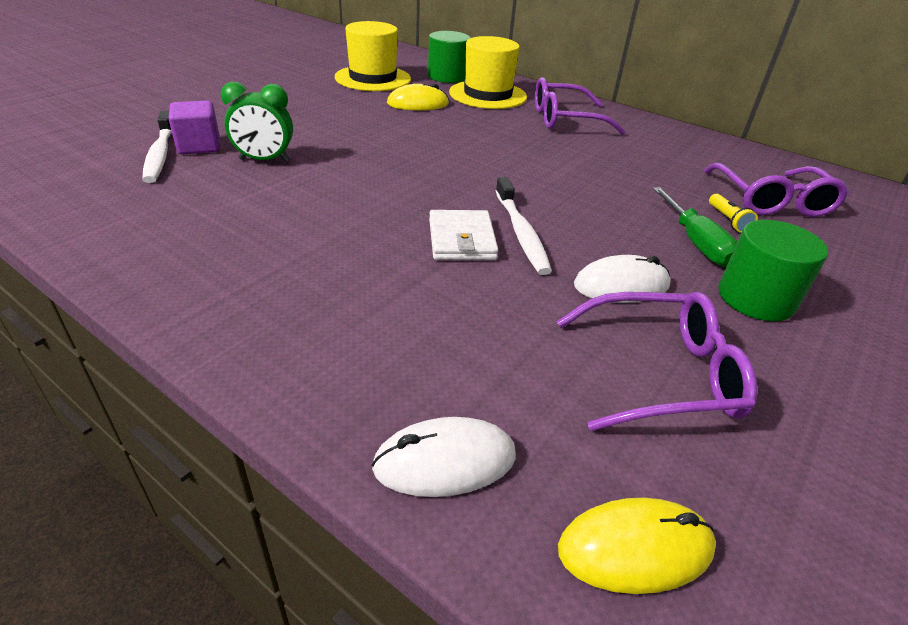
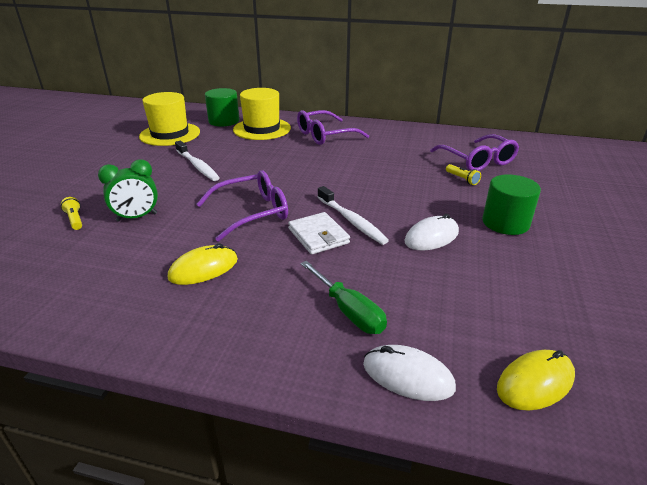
camera: 20 degrees left, 5 degrees down
white toothbrush [142,111,172,183] -> white toothbrush moved to [175,141,220,181]
purple cube [168,100,220,155] -> yellow flashlight [61,197,82,230]
white mouse [371,417,516,497] -> white mouse turned 60 degrees clockwise [363,345,456,401]
yellow mouse [387,83,449,110] -> yellow mouse moved to [168,243,238,285]
purple glasses [556,292,757,431] -> purple glasses moved to [197,170,288,242]
green screwdriver [653,187,738,267] -> green screwdriver moved to [300,261,387,334]

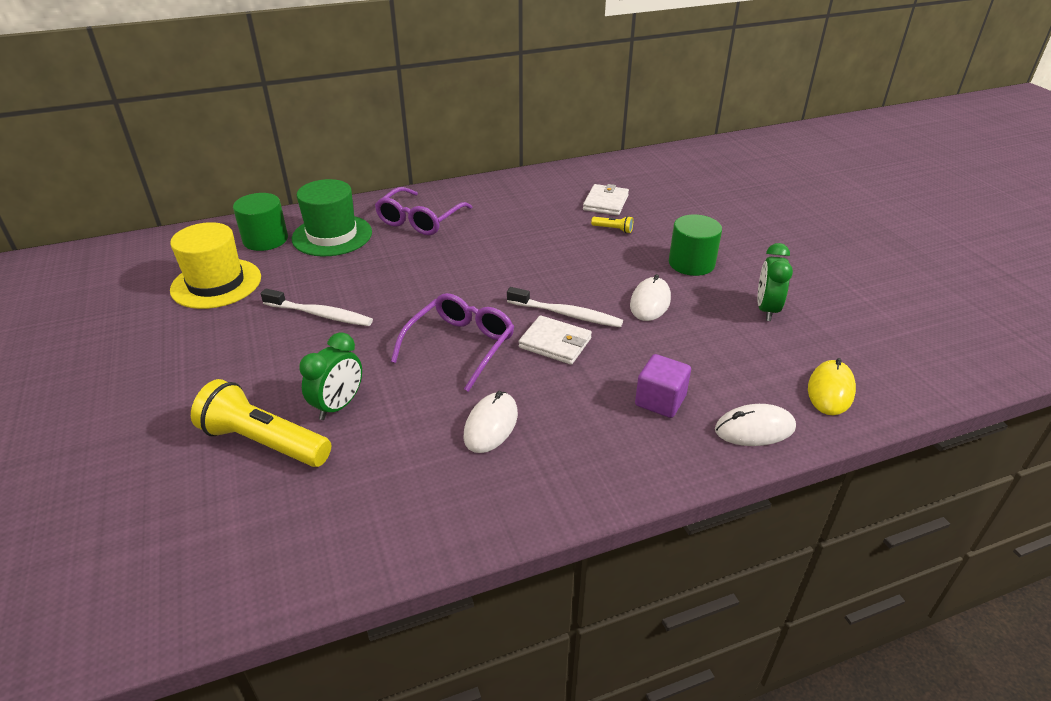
camera: 35 degrees left, 5 degrees up
yellow flashlight [61,197,82,230] -> yellow flashlight [191,379,331,467], size x2.33
yellow mouse [168,243,238,285] -> white mouse [464,391,518,453]
yellow hat [233,88,291,140] -> green hat [292,179,372,256]
green screwdriver [300,261,387,334] -> purple cube [635,354,691,418]
purple glasses [430,134,519,171] -> white wallet [583,184,629,215]
none -> green clock [757,243,793,321]

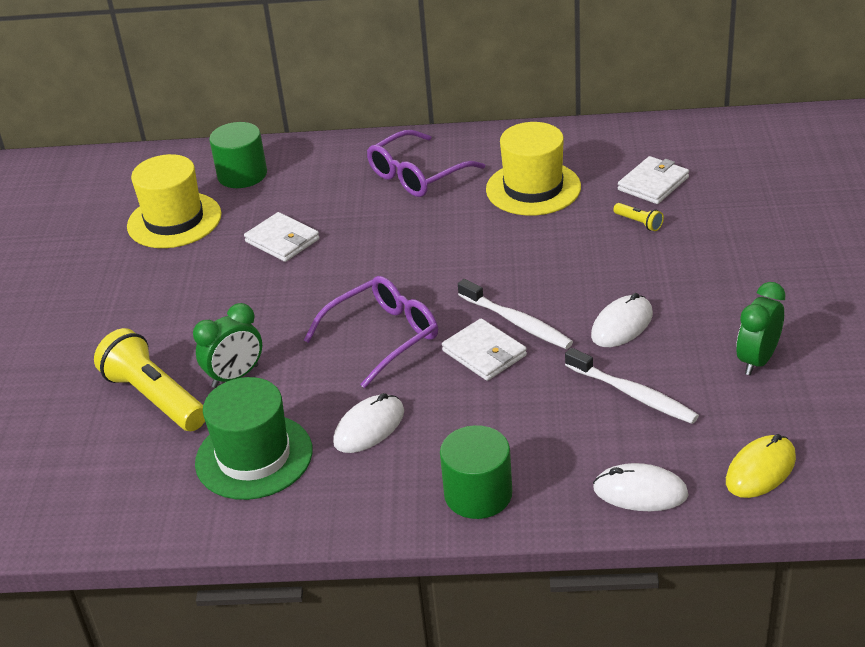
camera: 25 degrees right, 0 degrees up
white toothbrush [261,289,373,326] -> white toothbrush moved to [565,348,699,424]
green hat [292,179,372,256] -> green hat moved to [195,377,313,500]
purple cube [635,354,691,418] -> none
green cylinder [669,214,722,276] -> green cylinder moved to [440,425,512,519]
none -> white wallet [244,212,320,262]
none -> yellow hat [486,122,581,216]

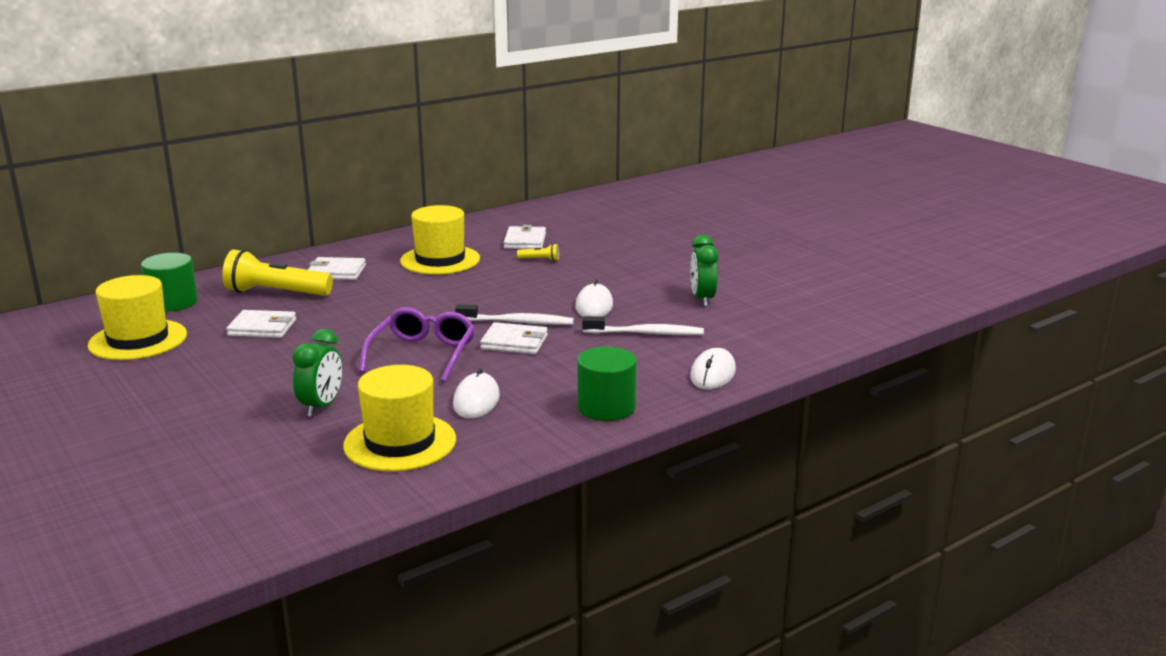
camera: 40 degrees left, 15 degrees down
yellow flashlight [94,328,205,431] -> yellow flashlight moved to [222,249,333,296]
green hat [195,377,313,500] -> yellow hat [343,365,456,472]
purple glasses [367,130,485,197] -> white wallet [308,257,366,280]
white mouse [593,463,688,511] -> white mouse turned 45 degrees counterclockwise [690,348,736,390]
yellow mouse [726,434,796,498] -> none

